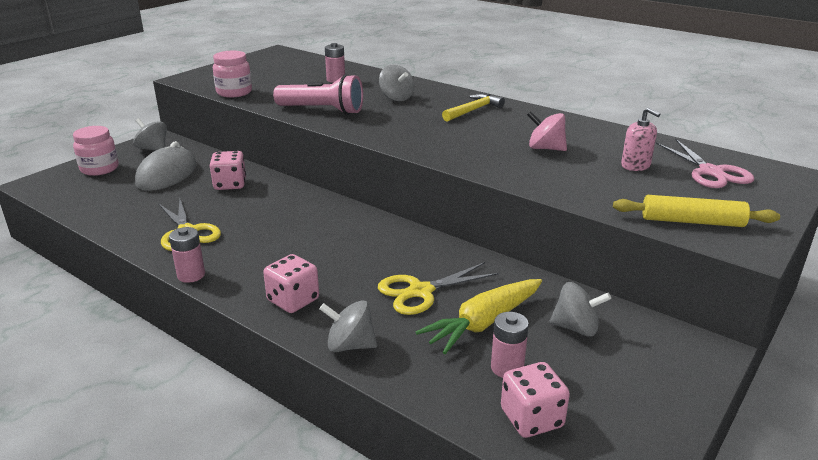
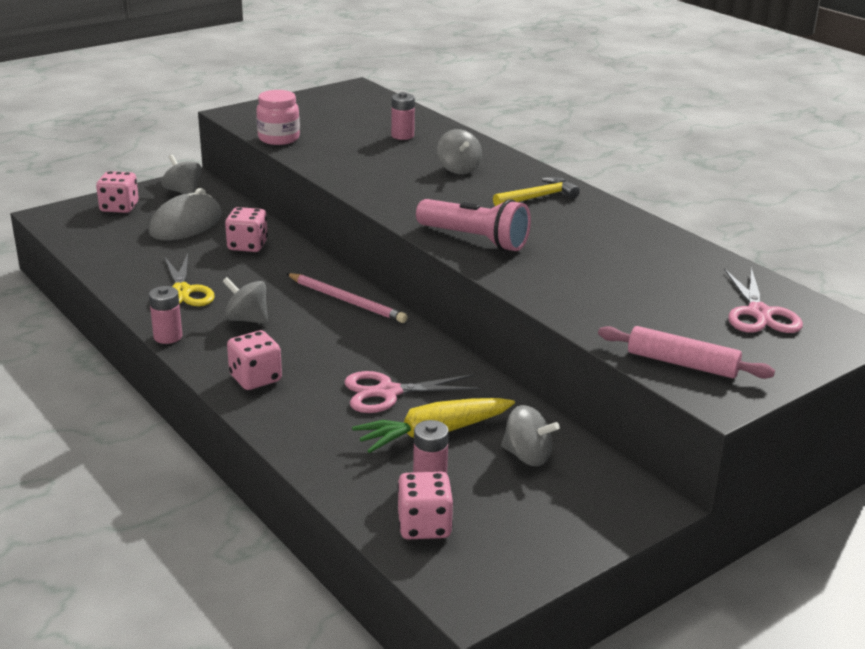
camera: 15 degrees right, 0 degrees up
pink jar [73,126,119,176] -> pink dice [96,171,139,213]
pink flashlight [273,74,363,115] -> pink flashlight moved to [416,199,531,251]
grey spinning top [319,300,377,352] -> grey spinning top moved to [222,277,268,324]
yellow scissors [378,262,499,315] -> pink scissors [344,371,480,413]
pink spinning top [527,111,567,151] -> none
yellow rolling pin [613,195,780,227] -> pink rolling pin [598,326,775,379]
pink soap dispenser [621,108,661,171] -> none
none -> pink pencil [286,273,408,323]

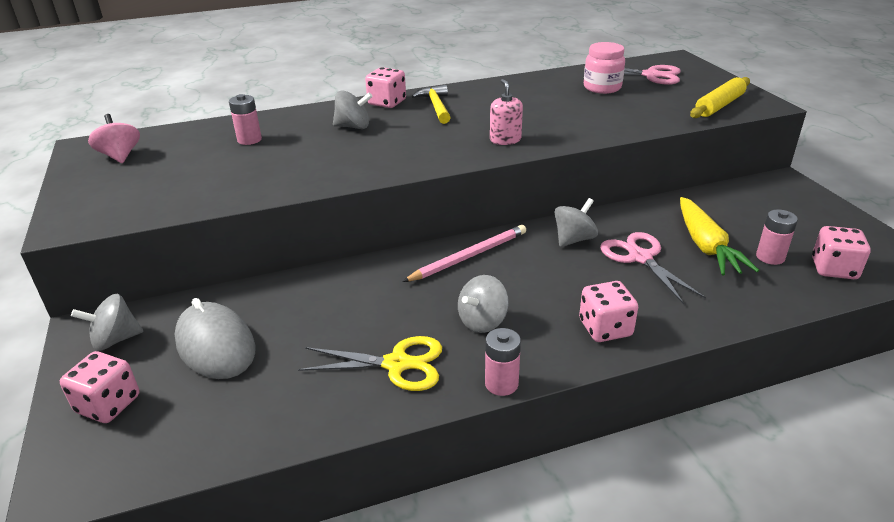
camera: 70 degrees left, 5 degrees up
pink dice [225,207,268,252] -> pink dice moved to [365,67,406,108]
pink jar [256,90,300,145] -> pink jar moved to [584,42,625,94]
pink scissors [344,371,480,413] -> pink scissors turned 150 degrees clockwise [600,232,706,304]
pink flashlight [416,199,531,251] -> pink soap dispenser [490,79,523,145]
grey spinning top [501,405,560,466] -> grey spinning top moved to [555,198,598,247]
pink rolling pin [598,326,775,379] -> yellow rolling pin [690,77,750,118]
none -> pink spinning top [88,114,140,163]

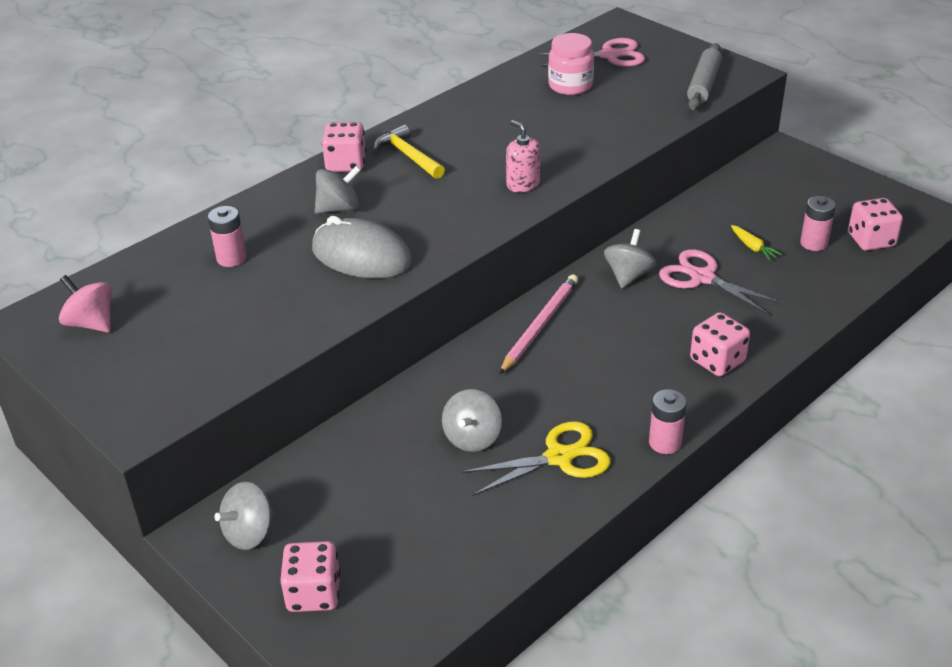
camera: 25 degrees left, 5 degrees up
grey mouse [175,298,256,379] -> grey mouse moved to [312,216,412,278]
grey spinning top [458,275,509,333] -> grey spinning top moved to [442,389,502,452]
yellow carrot [680,197,759,276] -> yellow carrot [731,225,782,261], size x0.46
yellow rolling pin [690,77,750,118] -> grey rolling pin [687,43,722,110]

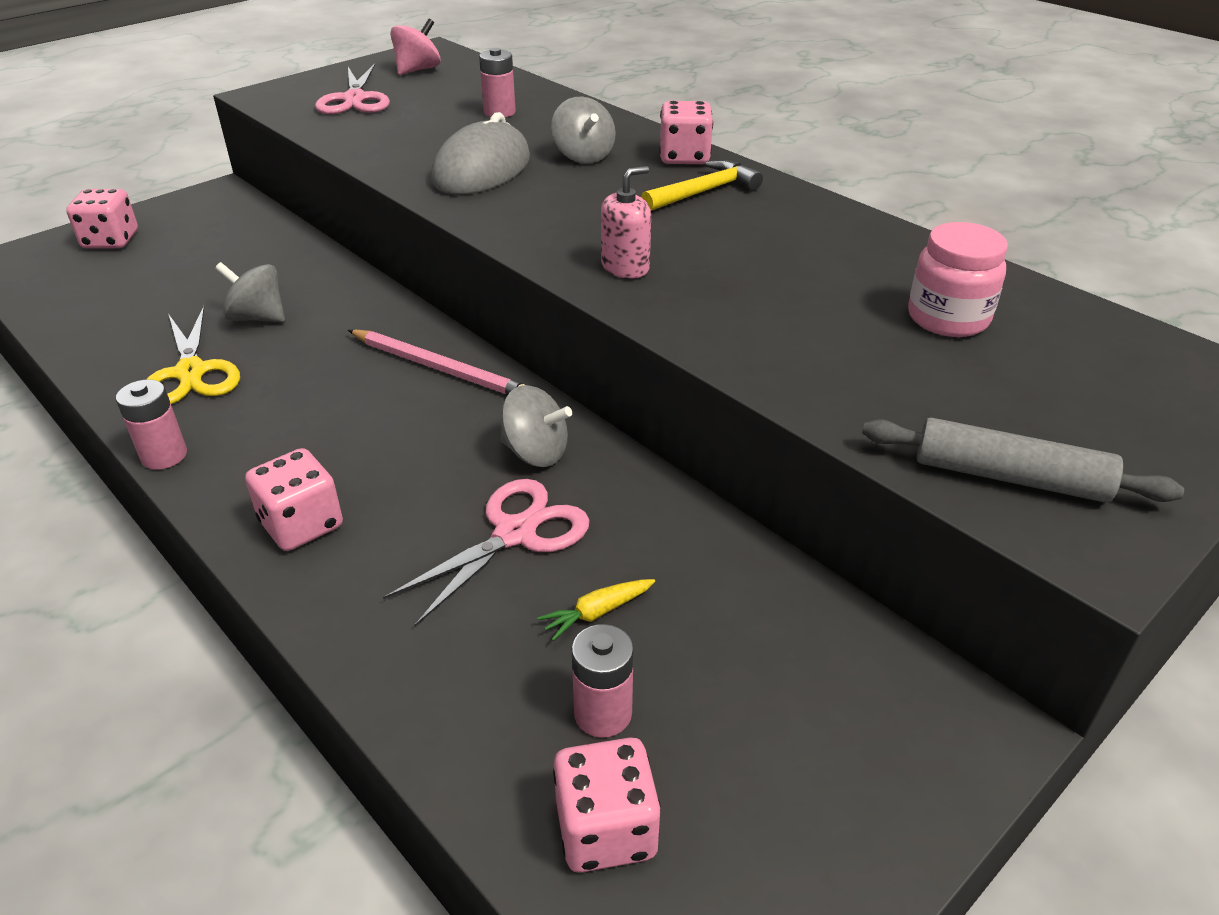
camera: 90 degrees right, 0 degrees up
grey spinning top [214,482,274,550] -> none
pink scissors [537,38,645,67] -> pink scissors moved to [315,64,390,114]

